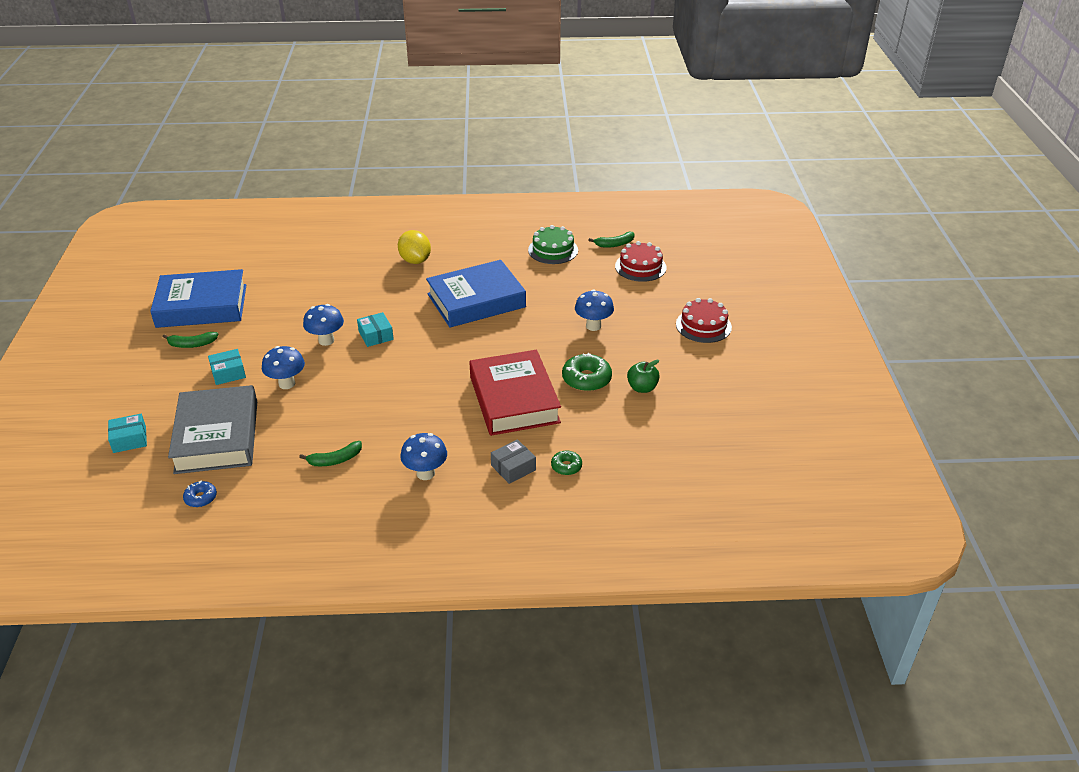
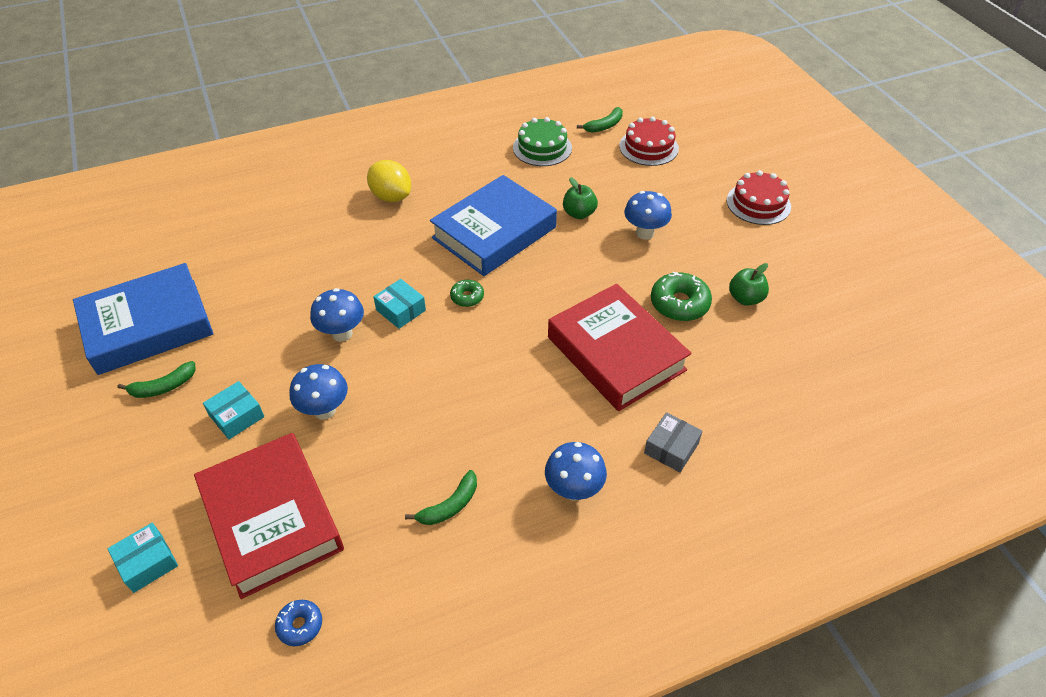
camera: 20 degrees left, 10 degrees up
grey book [168,385,257,474] -> red book [194,433,344,599]
green donut [551,451,582,475] -> green donut moved to [450,280,484,307]
none -> green apple [563,177,598,219]

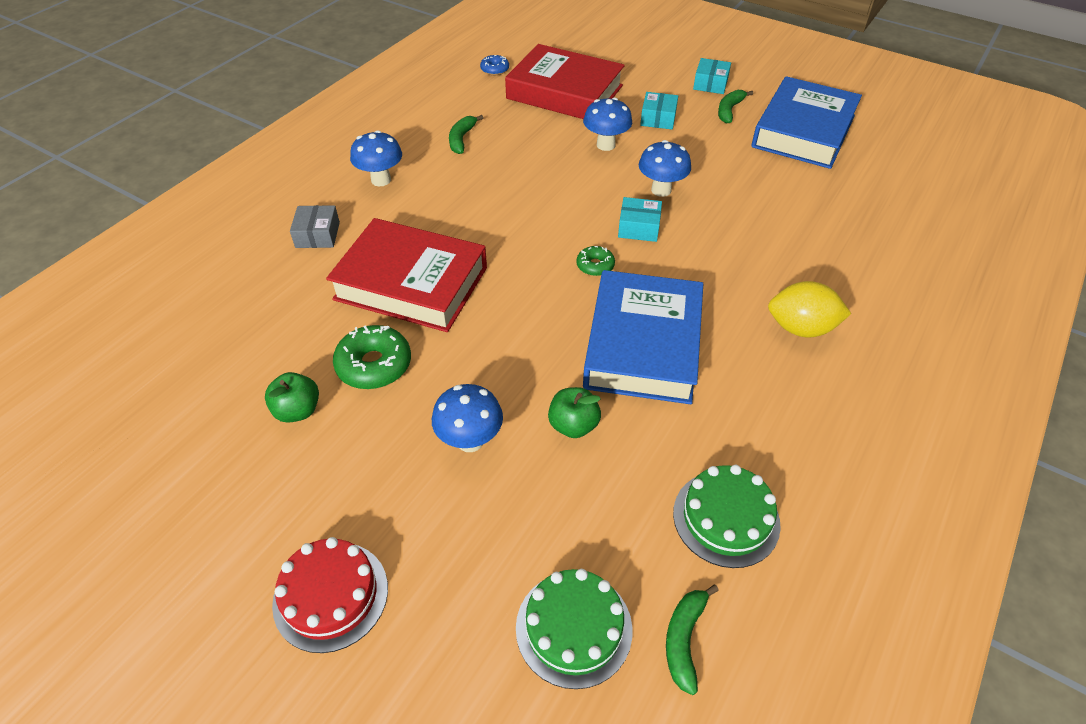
camera: 145 degrees right, 0 degrees up
turquoise box [107,523,178,593] -> turquoise box moved to [693,58,731,94]
red cake [619,116,679,166] -> green cake [516,569,632,689]

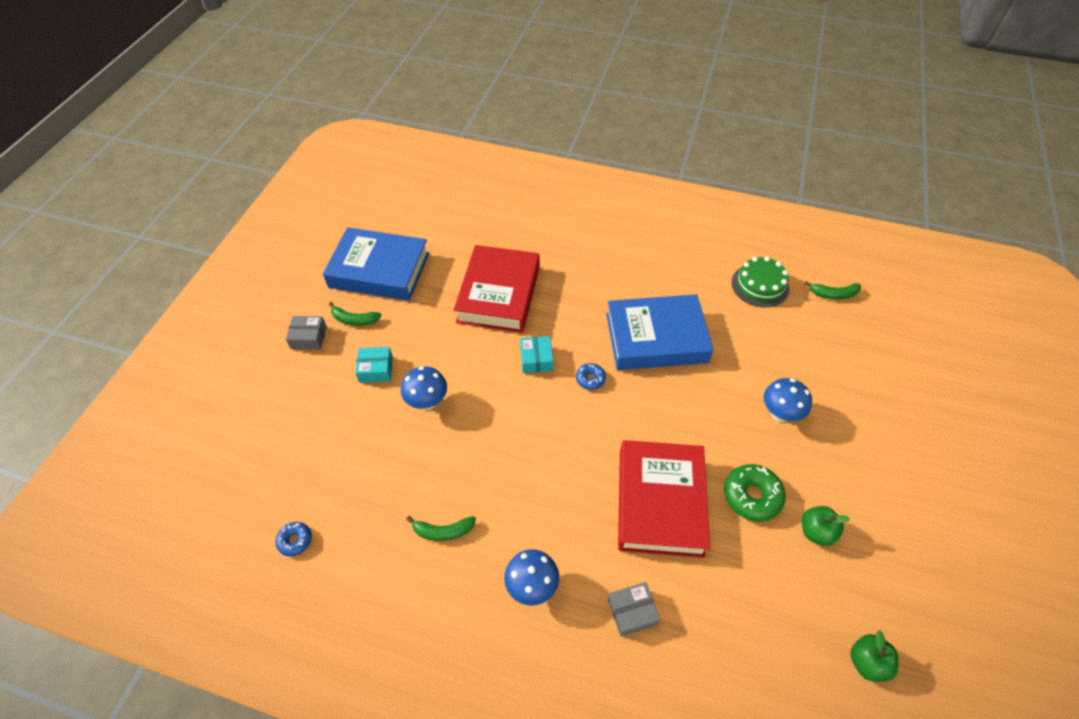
camera: 105 degrees left, 5 degrees up
red cake [272,537,388,653] -> none
red book [505,44,625,119] -> red book moved to [454,245,540,333]
green cake [516,569,632,689] -> none
green apple [548,387,601,438] -> green apple moved to [850,630,898,682]
green donut [576,246,615,276] -> blue donut [576,363,606,390]
blue mushroom [639,140,691,197] -> none
turquoise box [693,58,731,94] -> grey box [286,316,327,350]
yellow lemon [768,281,851,337] -> none

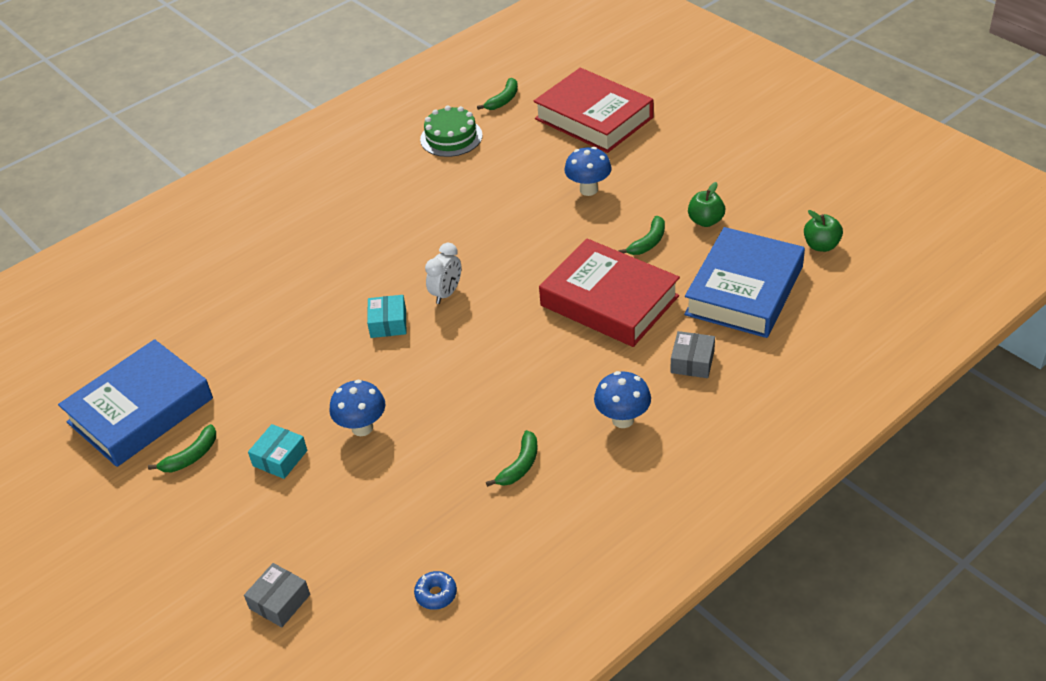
camera: 55 degrees left, 10 degrees down
grey box [286,316,327,350] -> grey box moved to [244,563,310,627]
red book [454,245,540,333] -> red book moved to [534,68,653,153]
turquoise box [520,336,553,373] -> turquoise box turned 60 degrees clockwise [367,295,406,338]
blue donut [576,363,606,390] -> white clock [425,243,461,304]
blue book [606,294,713,370] -> blue book moved to [684,227,805,338]
green donut [724,464,786,522] -> green banana [618,216,665,255]

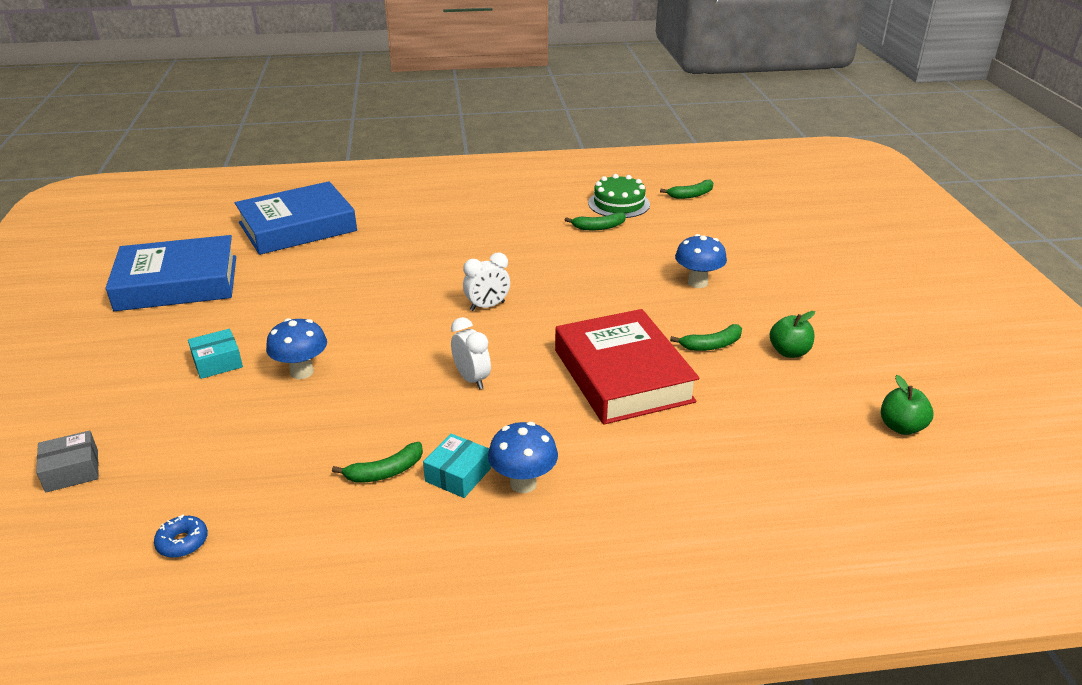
camera: 30 degrees right, 10 degrees down
green banana [148,424,216,472] -> green banana moved to [565,212,626,230]
turquoise box [367,295,406,338] -> turquoise box moved to [423,434,491,498]
red book [534,68,653,153] -> none
grey box [671,331,715,378] -> none
blue book [684,227,805,338] -> blue book moved to [235,181,357,255]
none -> white clock [451,317,491,390]

